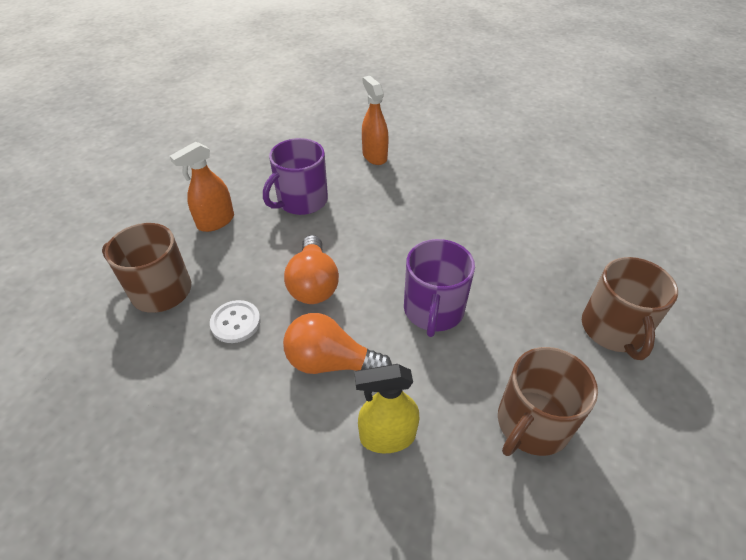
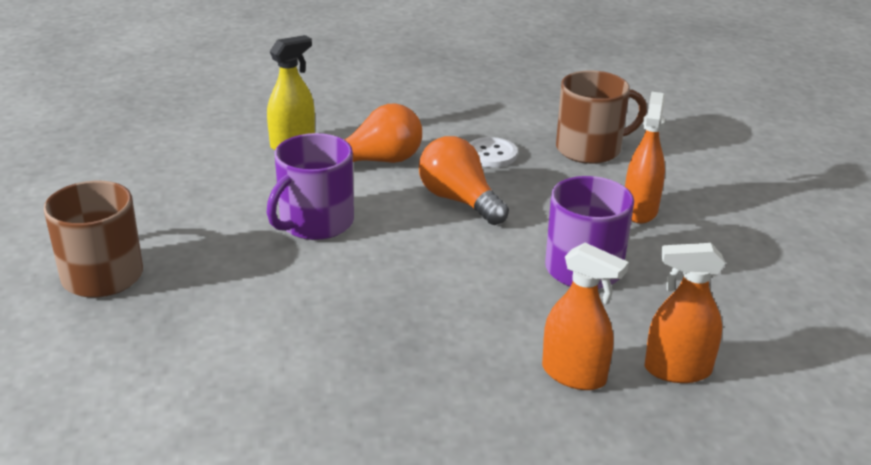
camera: 145 degrees right, 15 degrees down
purple mug [404,239,475,337] -> purple mug turned 120 degrees counterclockwise [266,133,354,240]
brown mug [498,347,598,456] -> none
none -> orange spray bottle [645,243,725,383]

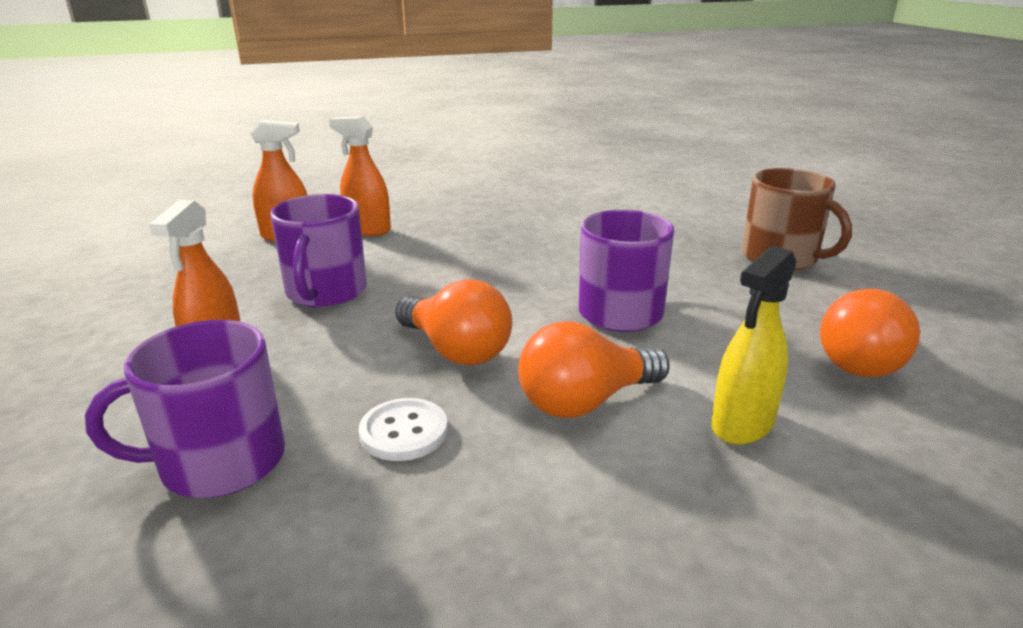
camera: 175 degrees right, 5 degrees down
brown mug [556,70,647,164] -> purple mug [85,320,285,498]
none -> orange light bulb [820,289,920,377]

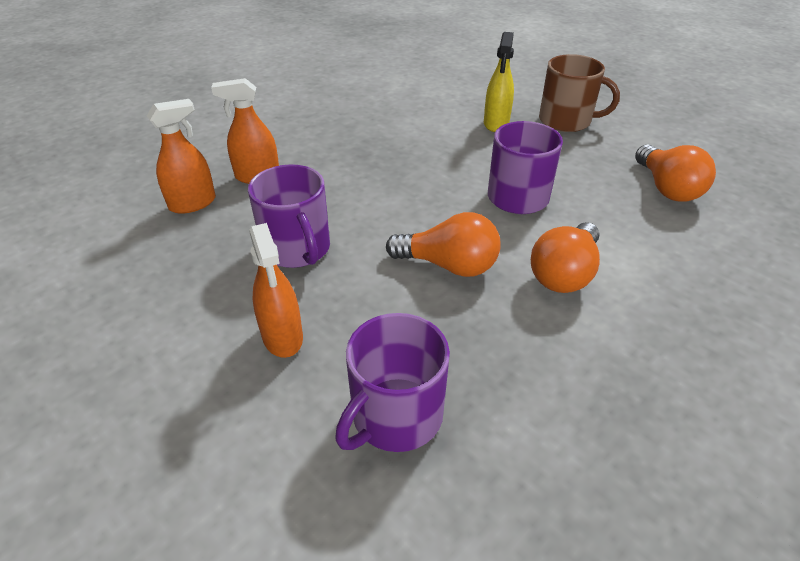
camera: 30 degrees left, 15 degrees up
white button [359,398,448,461] -> none
yellow spray bottle [711,246,796,445] -> yellow spray bottle moved to [484,32,514,132]

